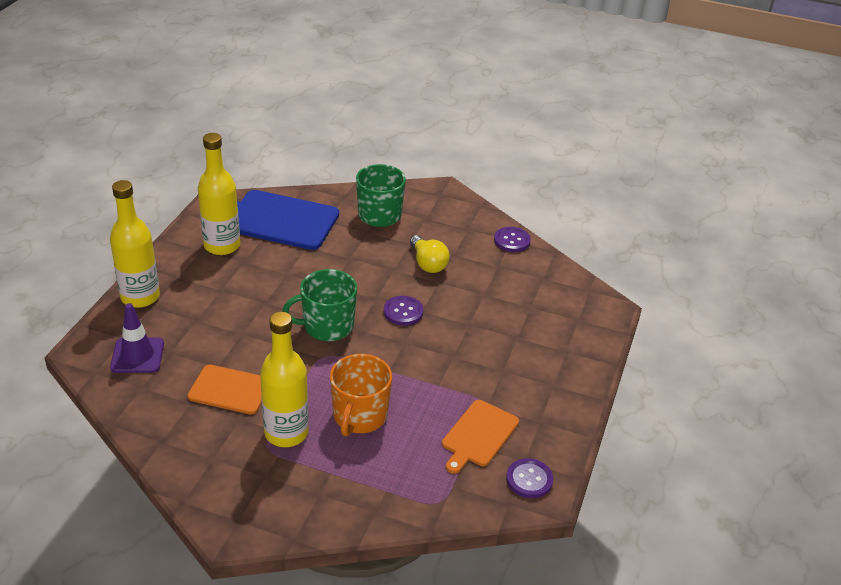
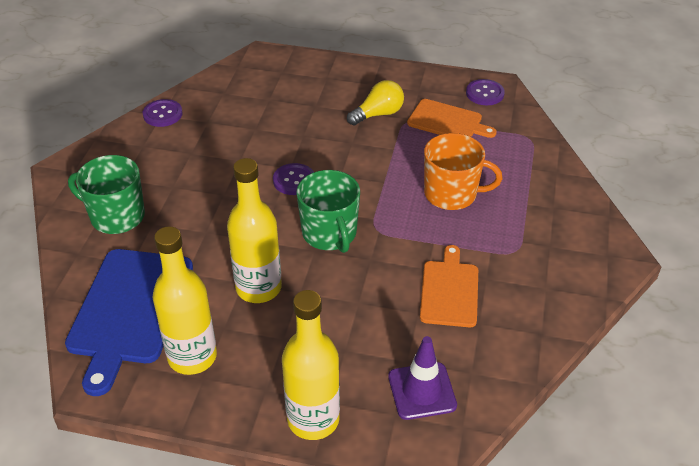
camera: 95 degrees left, 5 degrees up
yellow bottle [260,311,309,447] -> yellow bottle moved to [227,158,282,303]
yellow light bulb [410,235,450,273] -> yellow light bulb moved to [347,80,404,125]

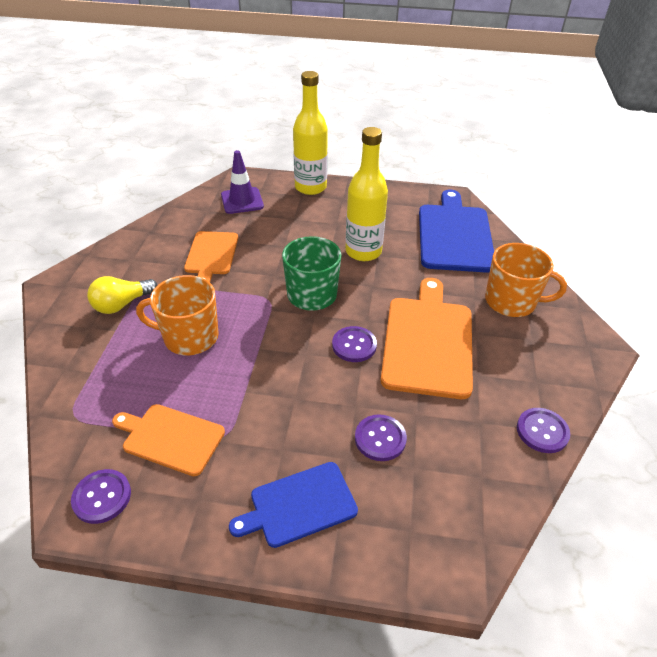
camera: 175 degrees right, 0 degrees up
green mug [68,155,145,234] -> orange mug [485,243,567,317]
yellow bottle [153,227,217,375] -> none
yellow light bulb [347,80,404,125] -> yellow light bulb moved to [87,276,158,314]
none -> blue cutting board [229,462,358,548]
none -> purple button [355,414,407,461]
none -> orange cutting board [381,278,473,399]

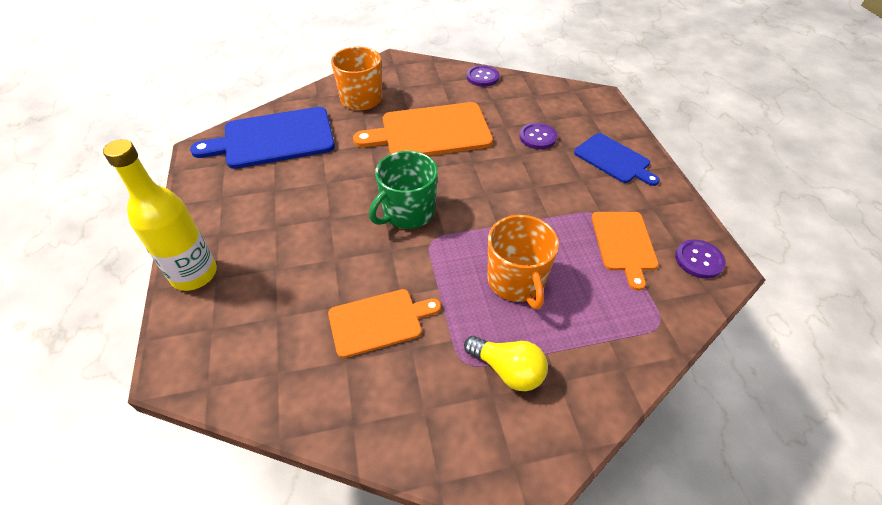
camera: 110 degrees left, 5 degrees up
purple traffic cone [221,150,264,214] -> none
purple button [332,326,377,362] -> none
yellow bottle [345,127,388,261] -> none

